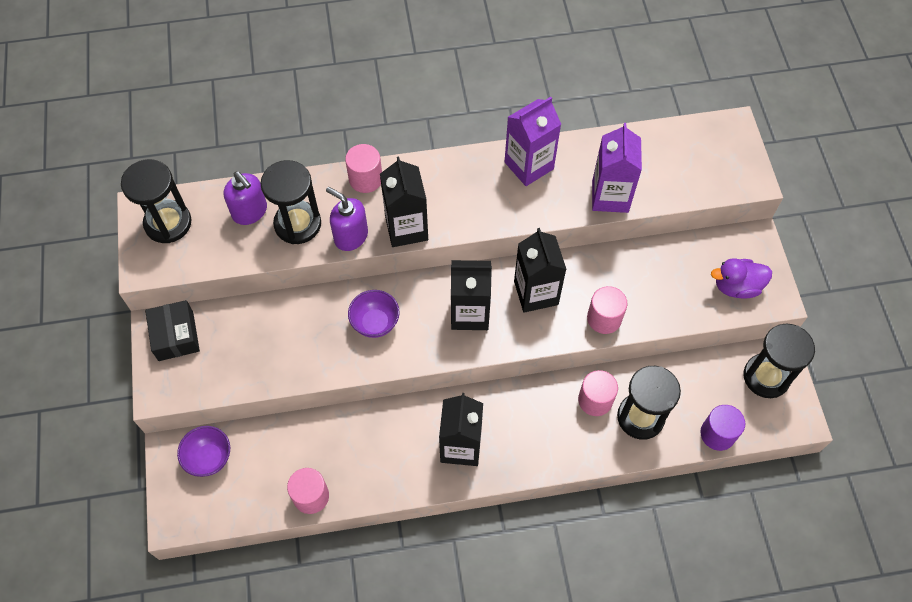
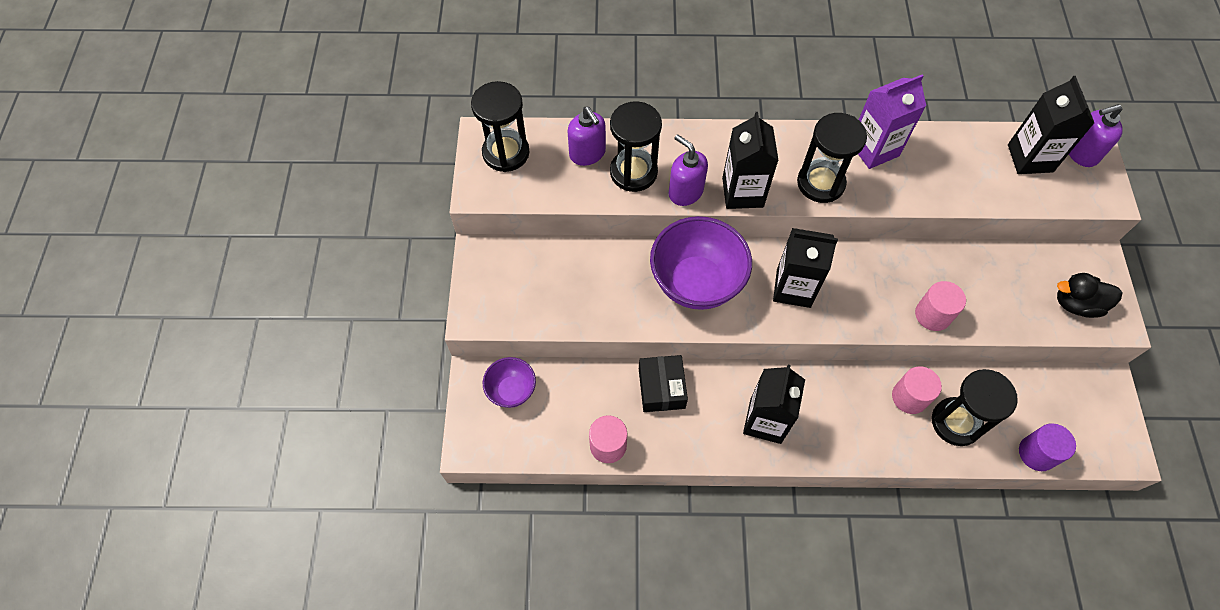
camera: 10 degrees right, 0 degrees up
black box [145,300,200,361] -> black box moved to [639,355,688,412]
pink cylinder [345,144,382,193] -> none
purple bowl [348,290,400,338] -> purple bowl [650,216,752,310], size x1.89
black carton [514,228,566,313] -> black carton moved to [1008,76,1094,174]
purple carton [592,123,642,213] -> none
purple duck [711,258,772,299] -> black duck [1057,273,1122,318]
black hourglass [744,324,815,398] -> black hourglass moved to [797,113,867,203]
none -> purple soap dispenser [1069,104,1123,167]

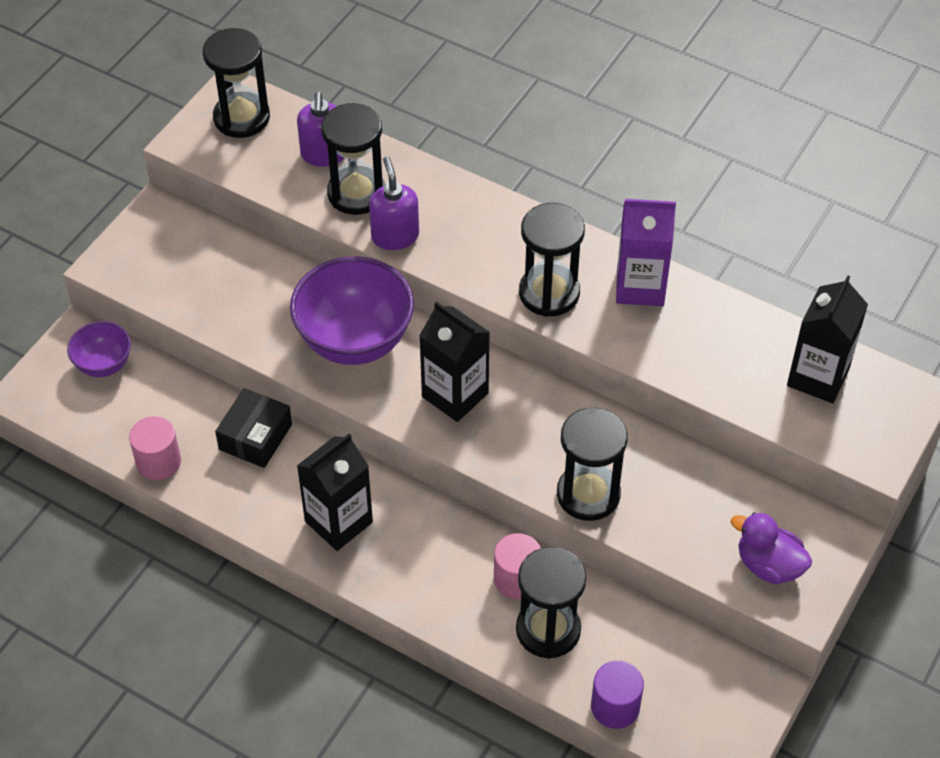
camera: 30 degrees right, 10 degrees down
black carton [722,112,778,209] -> none
pink cylinder [915,281,966,331] -> black hourglass [557,407,628,521]
black duck [1057,273,1122,318] -> purple duck [731,512,812,585]
purple soap dispenser [1069,104,1123,167] -> none

